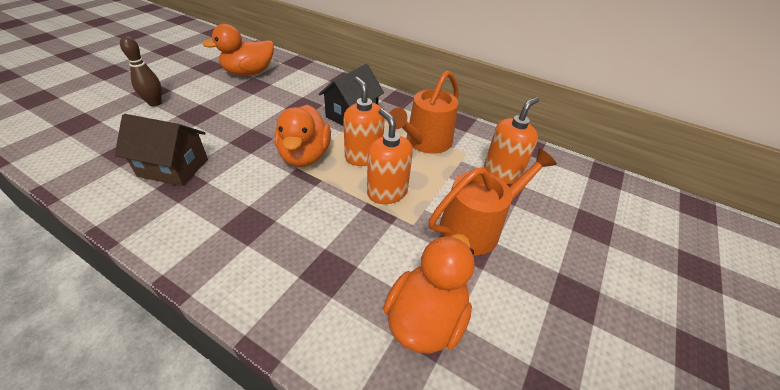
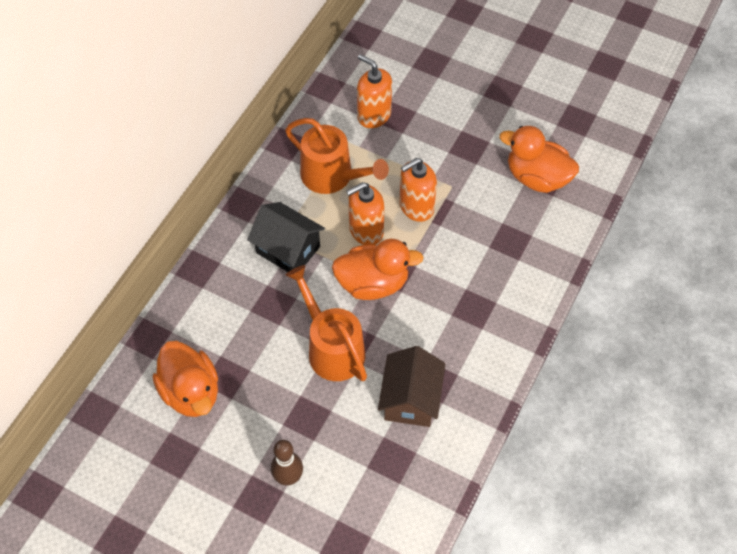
camera: 90 degrees left, 15 degrees up
orange watering can [429,148,557,256] -> orange watering can moved to [286,265,367,381]

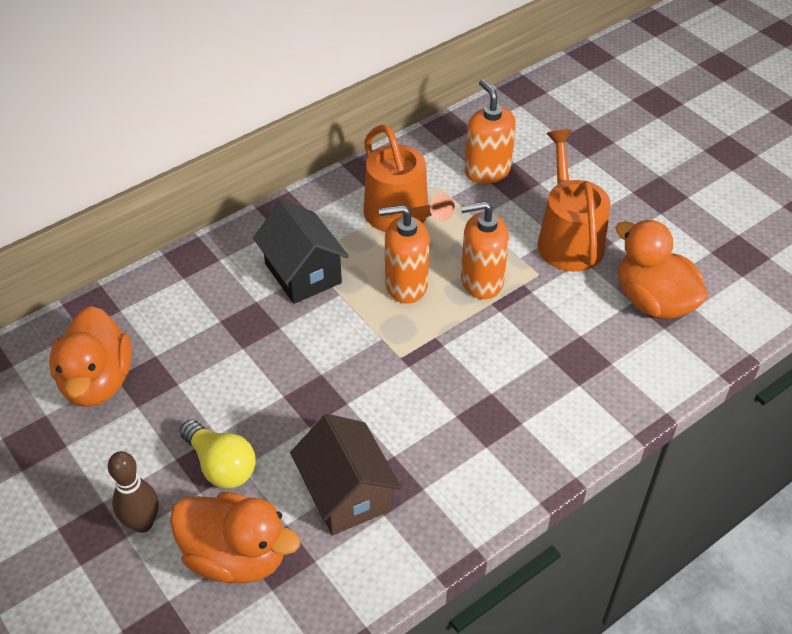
camera: 25 degrees right, 10 degrees down
orange watering can [286,265,367,381] -> orange watering can moved to [537,129,610,272]
orange duck [332,239,424,300] -> orange duck moved to [170,492,300,584]
brown house [378,346,445,427] -> brown house turned 60 degrees counterclockwise [290,414,401,535]
none -> yellow light bulb [180,420,256,489]

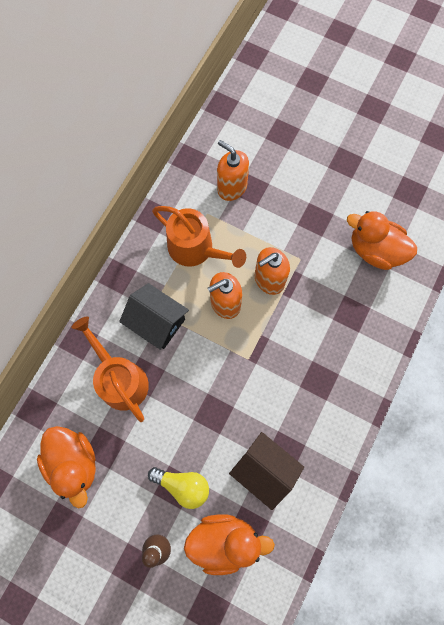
camera: 25 degrees left, 25 degrees up
orange watering can [537,129,610,272] -> orange watering can moved to [72,316,149,422]

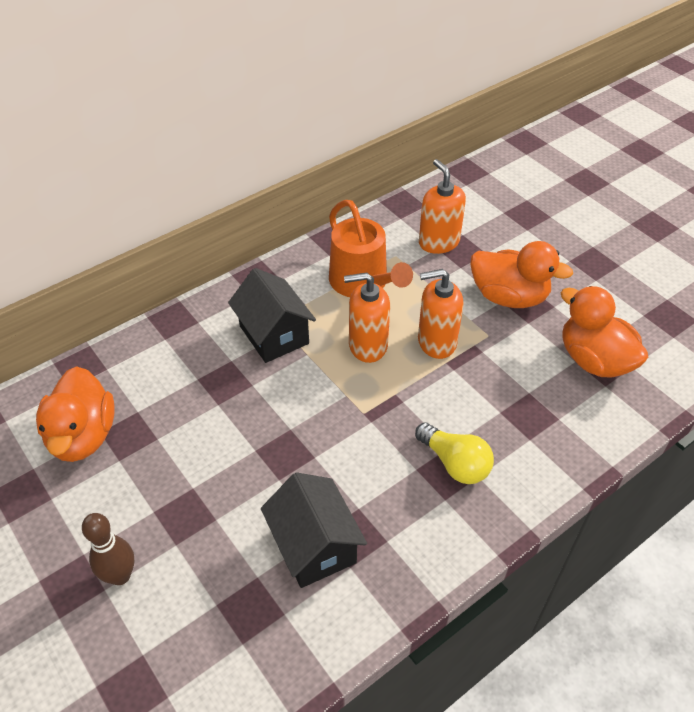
camera: 25 degrees right, 25 degrees down
orange watering can [72,316,149,422] -> none
yellow light bulb [148,467,209,509] -> yellow light bulb moved to [415,423,494,484]
orange duck [184,514,275,575] -> orange duck moved to [471,241,573,308]
brown house [229,432,304,510] -> black house [261,472,367,588]

